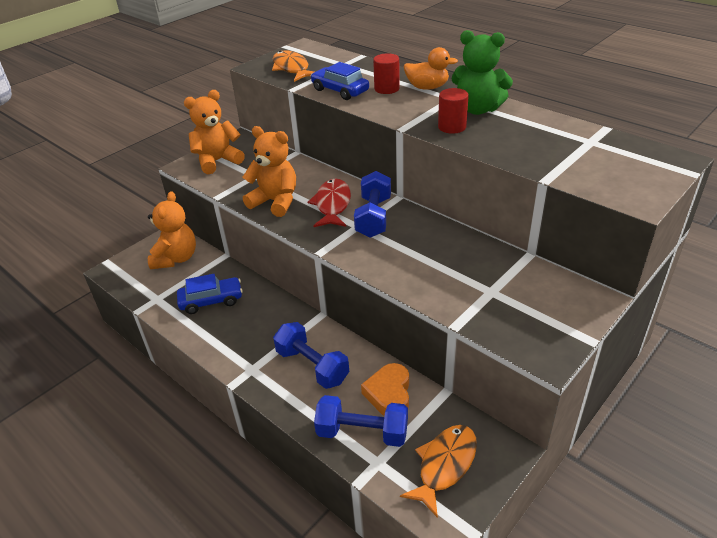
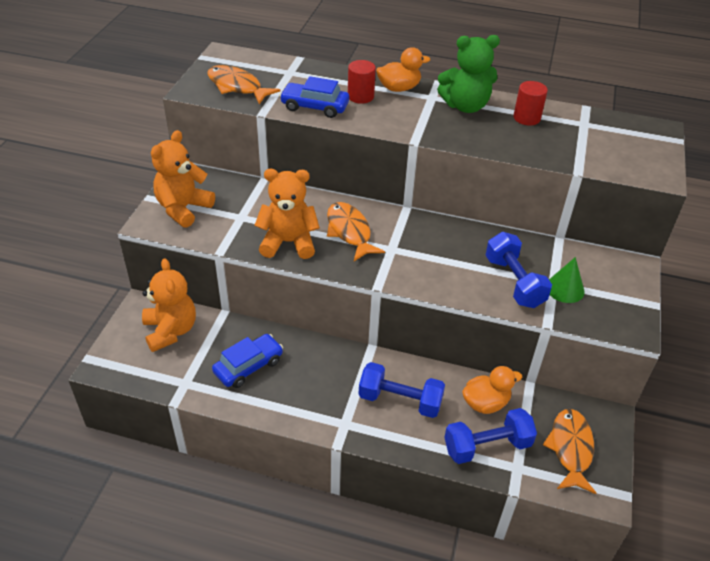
camera: 30 degrees left, 5 degrees up
red fish [307,179,351,227] -> orange fish [327,202,385,261]
blue dumbbell [354,171,391,238] -> blue dumbbell moved to [486,232,552,308]
orange heart [361,363,409,416] -> orange duck [462,366,522,414]
red cylinder [438,88,469,134] -> red cylinder moved to [513,81,548,126]
none -> green cone [549,257,585,303]

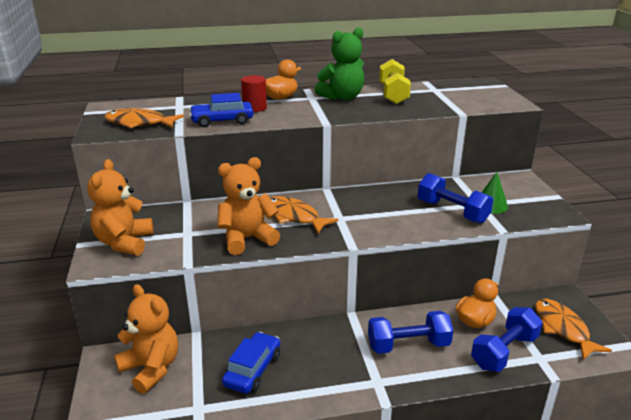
camera: 25 degrees left, 15 degrees down
red cylinder [513,81,548,126] -> yellow dumbbell [379,59,411,104]

